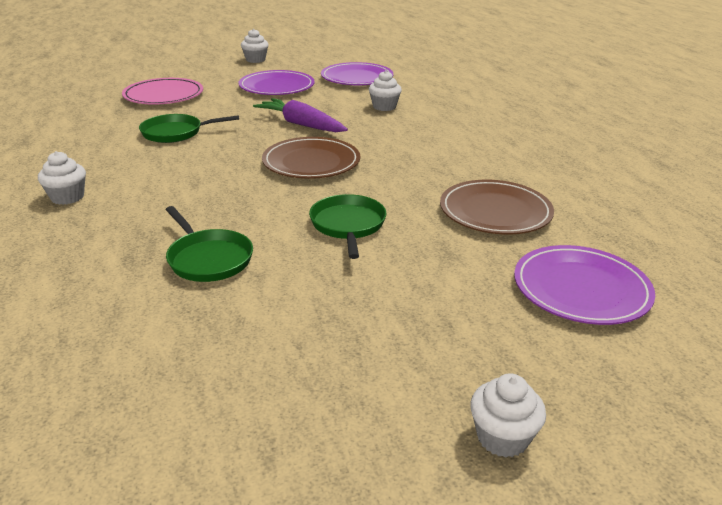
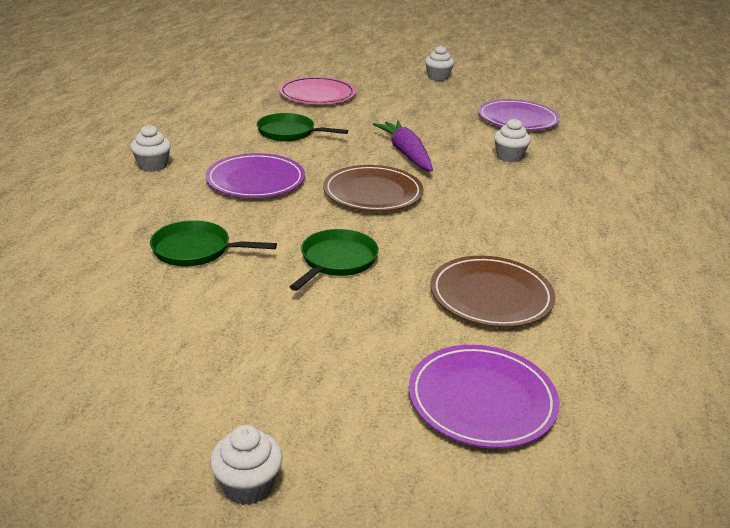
camera: 30 degrees right, 0 degrees up
green pan [166,206,253,282] -> green pan turned 105 degrees clockwise [150,220,277,266]
purple plate [238,70,315,95] -> purple plate moved to [205,153,305,198]

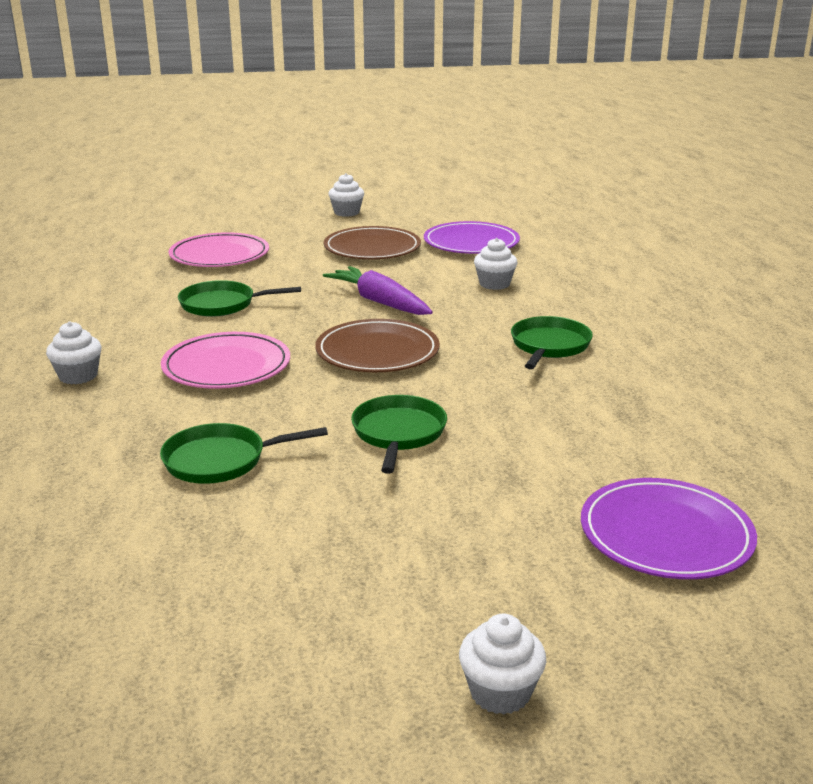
camera: 20 degrees left, 5 degrees down
purple plate [205,153,305,198] -> pink plate [161,332,290,389]
brown plate [430,256,555,327] -> brown plate moved to [323,226,421,259]
none -> green pan [511,316,593,369]

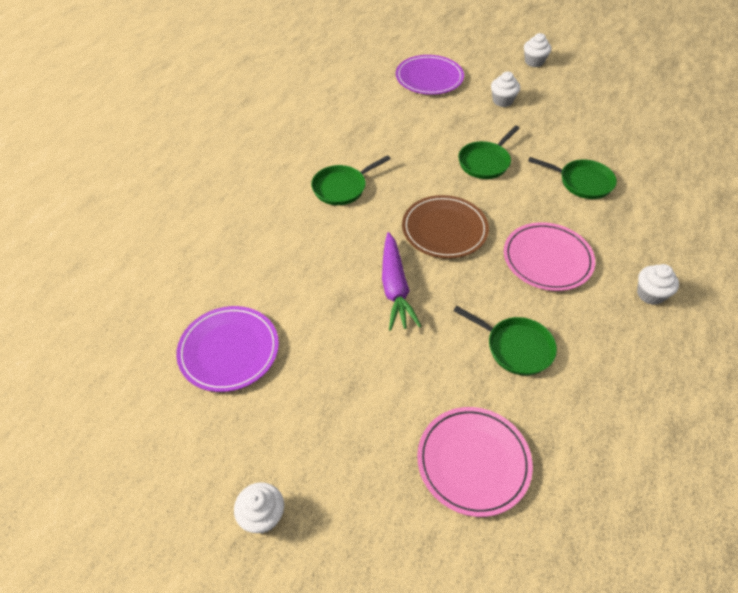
camera: 145 degrees left, 25 degrees up
brown plate [323,226,421,259] -> none
white cupcake [474,238,517,290] -> white cupcake moved to [491,72,520,107]

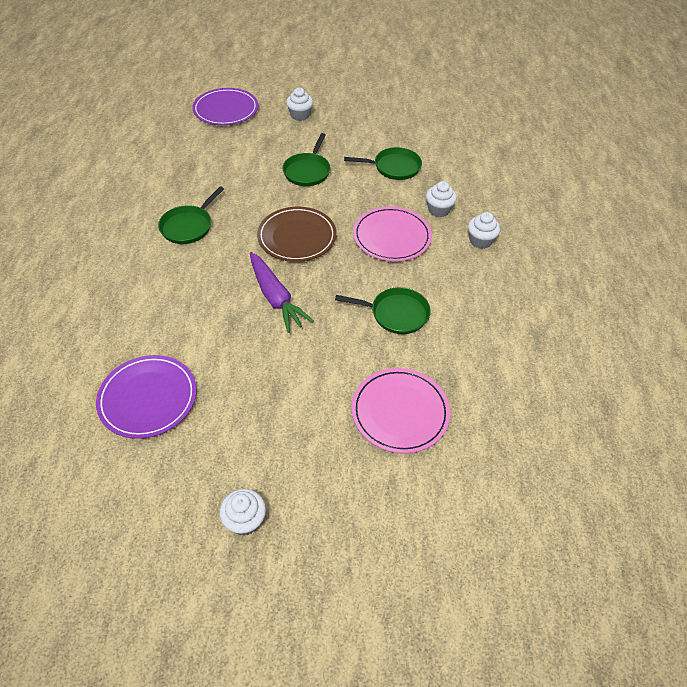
camera: 25 degrees left, 0 degrees up
white cupcake [524,33,551,67] -> white cupcake moved to [426,181,457,217]

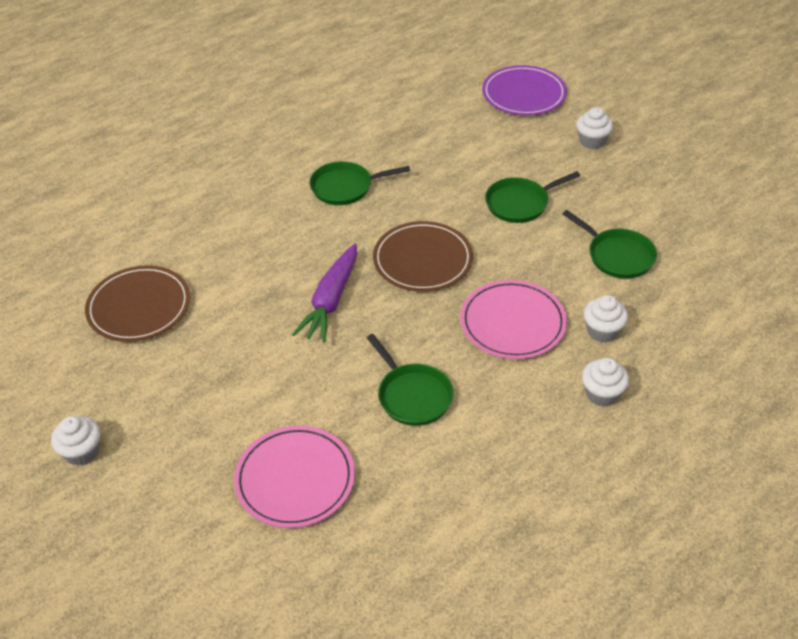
camera: 50 degrees right, 5 degrees down
purple plate [96,355,196,439] -> brown plate [85,265,190,342]

